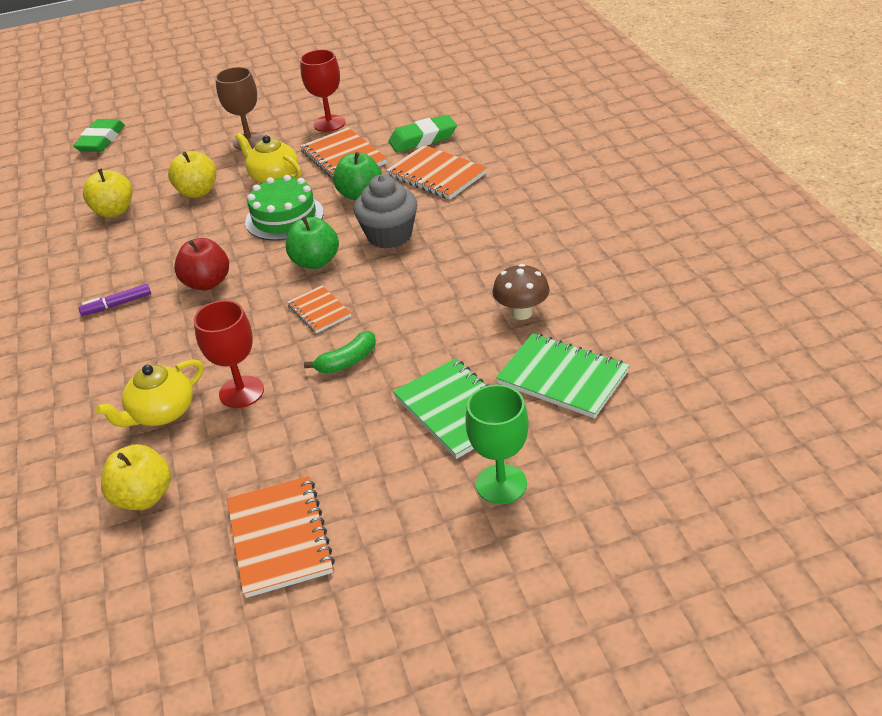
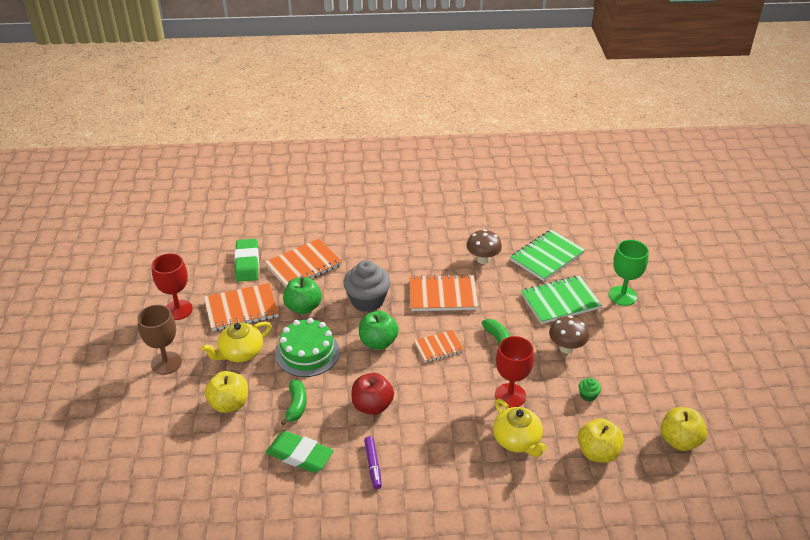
camera: 80 degrees left, 0 degrees up
green eraser [73,119,125,152] -> green eraser moved to [266,431,334,473]
yellow apple [83,169,133,217] -> yellow apple moved to [661,407,707,451]
orange notebook [227,476,335,598] -> orange notebook moved to [409,274,478,311]
none -> green banana [281,380,307,425]
none -> brown mushroom [549,316,589,354]
none -> green cupcake [578,378,601,402]

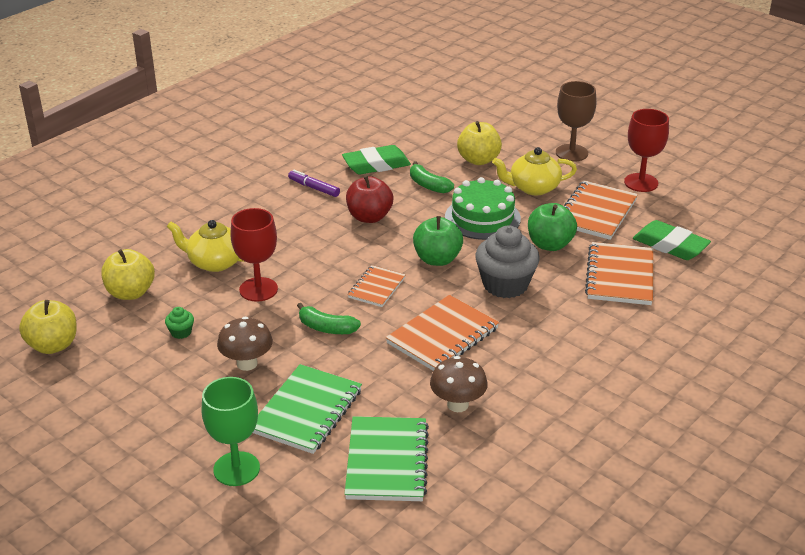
camera: 135 degrees right, 5 degrees down
yellow teapot [202,321,272,362] -> yellow teapot turned 105 degrees counterclockwise [492,147,577,195]

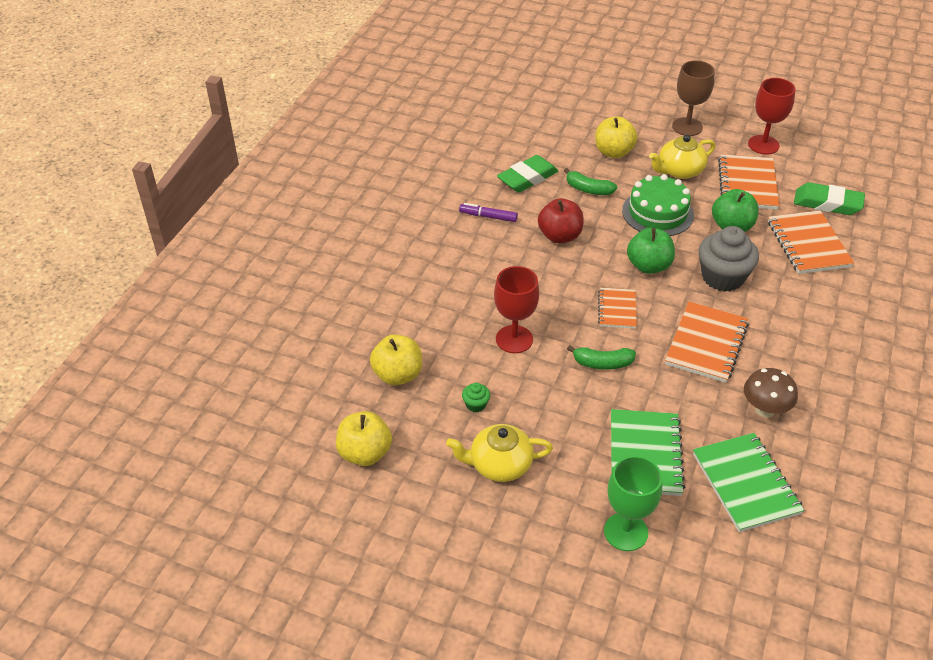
camera: 20 degrees left, 10 degrees up
yellow teapot [167,220,245,272] -> yellow teapot moved to [446,424,553,482]
brown mushroom [217,317,273,371] -> none

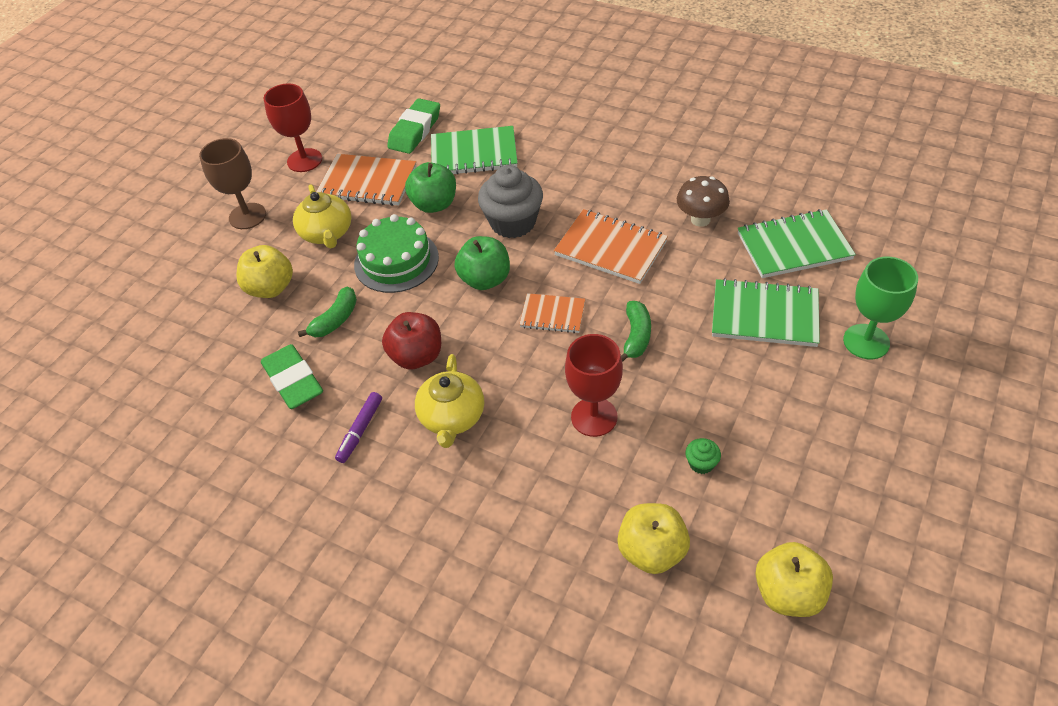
camera: 80 degrees left, 5 degrees up
yellow teapot [446,424,553,482] -> yellow teapot moved to [415,354,484,448]
orange notebook [768,210,854,274] -> green notebook [431,126,518,175]

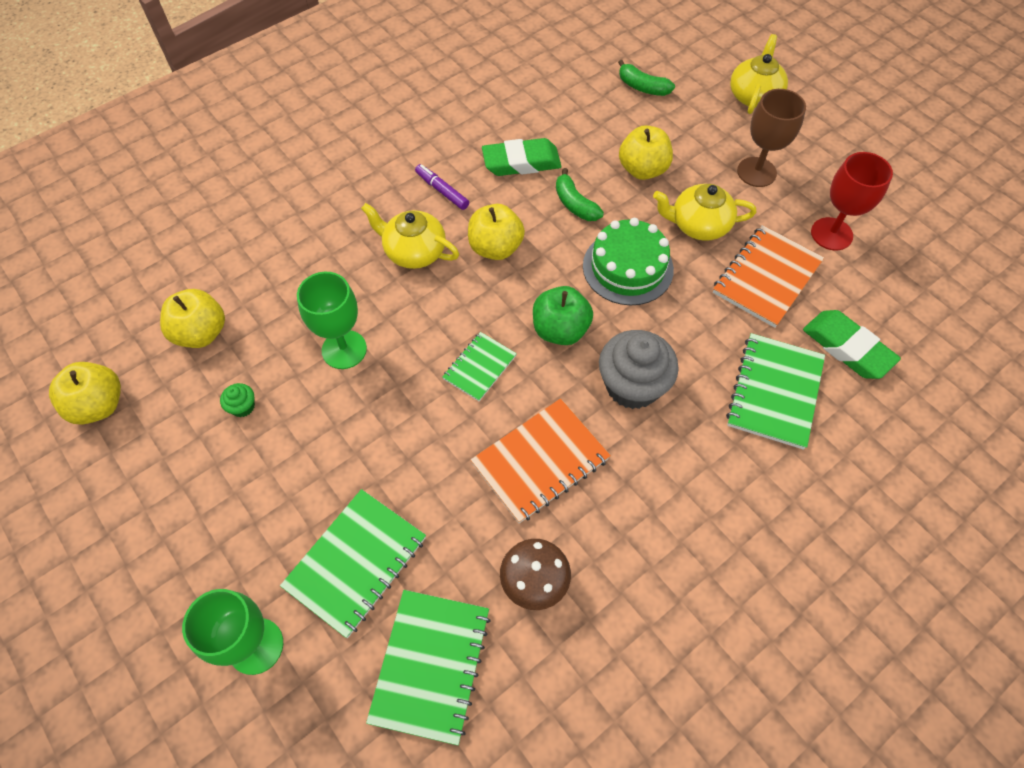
camera: 110 degrees right, 10 degrees up
red apple [382,312,441,370] -> yellow apple [468,204,525,260]
green apple [405,162,456,213] -> none
orange notebook [519,293,585,333] -> green notebook [442,332,517,401]
red goblet [565,334,623,437] -> green goblet [297,272,367,369]
green banana [621,301,651,362] -> green banana moved to [618,60,675,96]
none -> yellow teapot [730,34,788,114]

